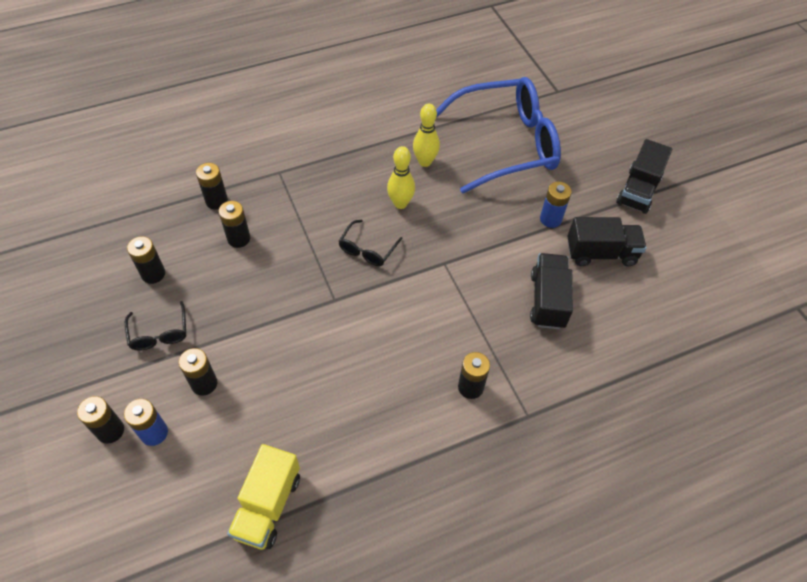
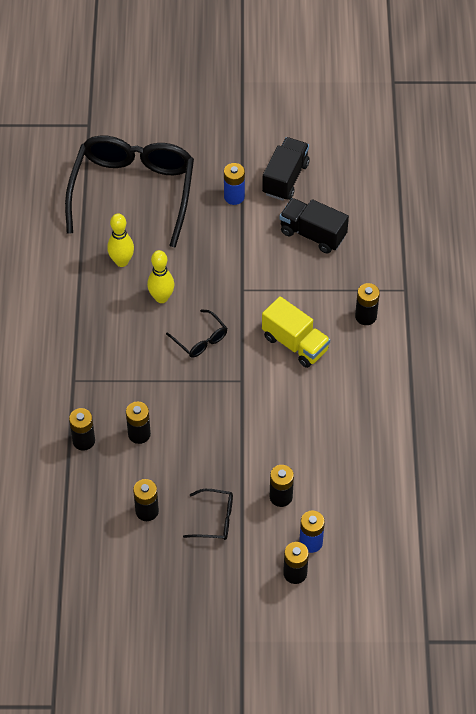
camera: 65 degrees left, 0 degrees up
yellow truck [227,444,300,549] -> yellow truck moved to [262,296,330,368]
blue glasses [436,77,561,194] -> black glasses [65,135,194,248]
black truck [616,139,672,214] -> none

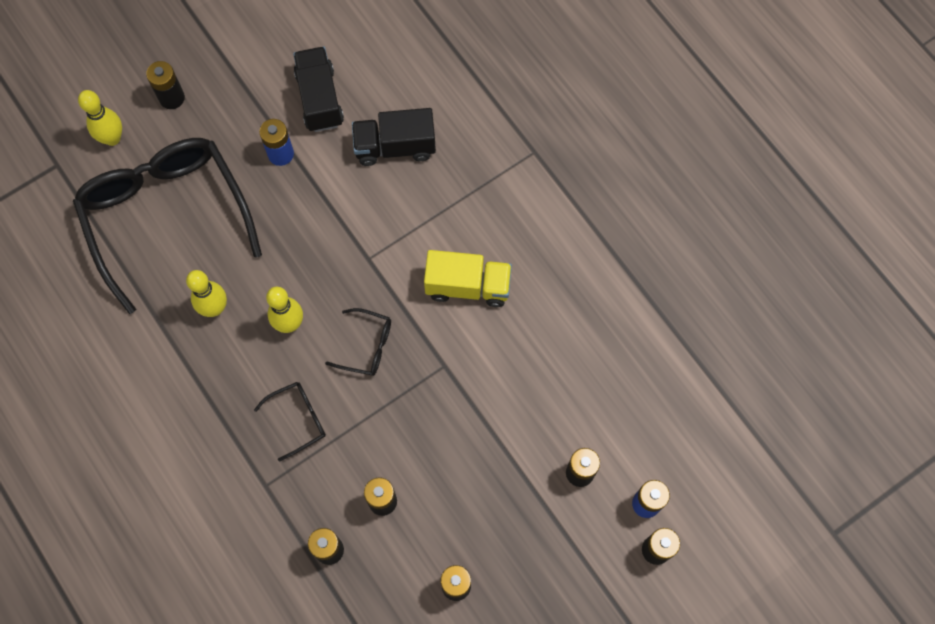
camera: 35 degrees left, 15 degrees up
black glasses [183,489,233,540] -> black glasses moved to [254,382,326,461]
black battery [355,283,380,325] -> black battery moved to [146,61,185,109]
none -> yellow bowling pin [78,90,122,146]

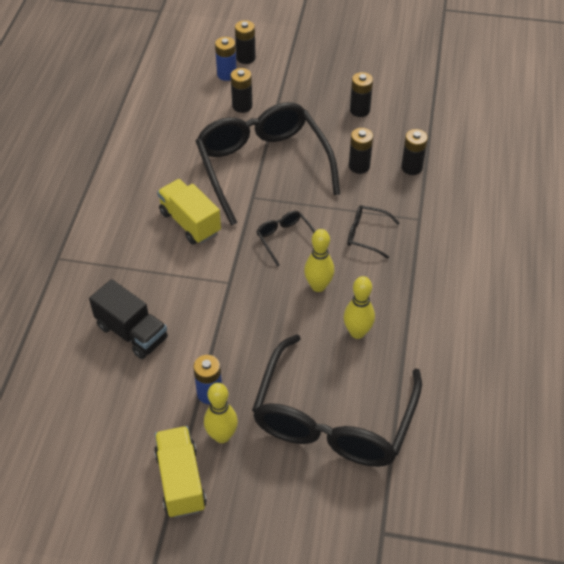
camera: 135 degrees left, 20 degrees down
yellow bowling pin [78,90,122,146] -> yellow bowling pin moved to [204,383,238,443]
black battery [146,61,185,109] -> none
black truck [293,47,344,132] -> none
none -> yellow truck [154,426,207,518]
none -> black glasses [196,102,340,226]

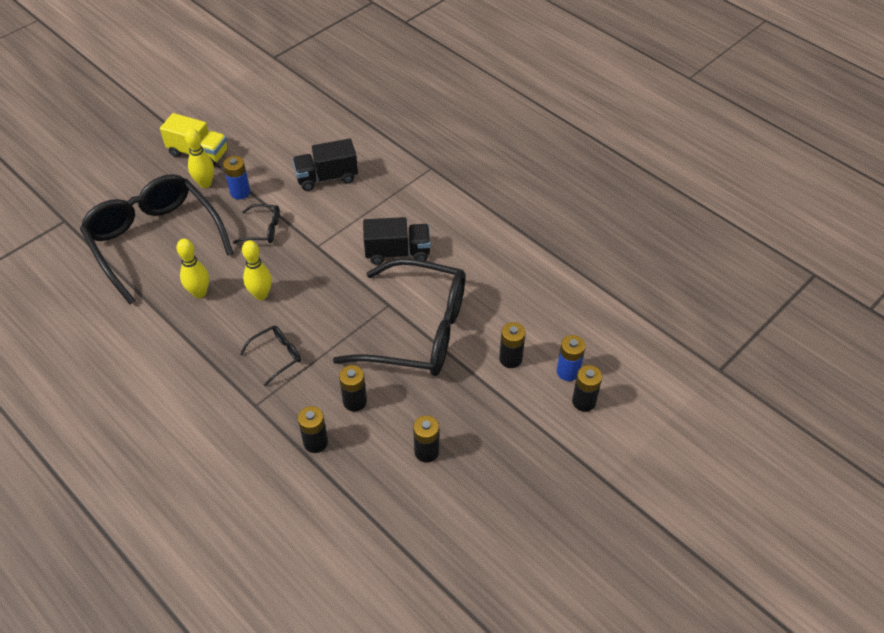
camera: 125 degrees right, 0 degrees up
yellow truck [157,179,221,245] -> black truck [363,217,431,265]
black glasses [257,211,315,267] -> black glasses moved to [233,204,280,244]

